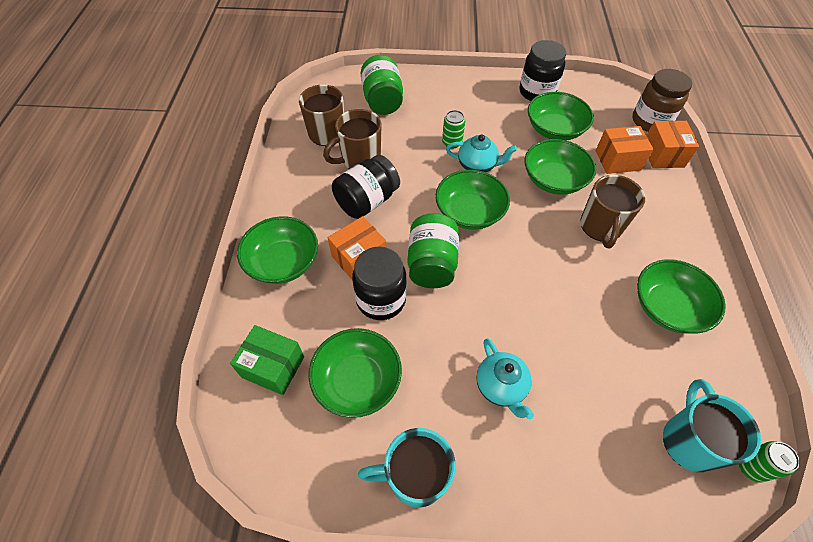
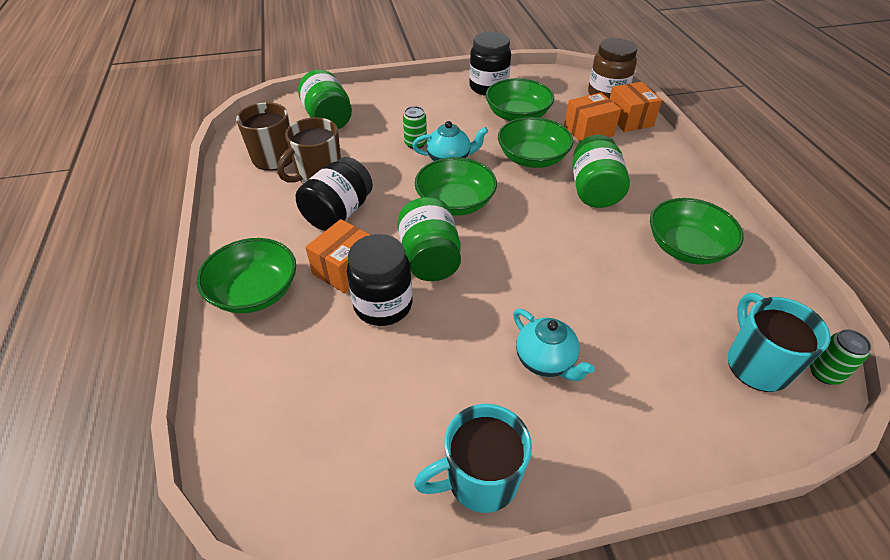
camera: 15 degrees left, 10 degrees down
green box [230,325,304,395] -> none
green bowl [308,328,402,418] -> none
brown mug [581,175,645,249] -> green jar [572,135,630,208]

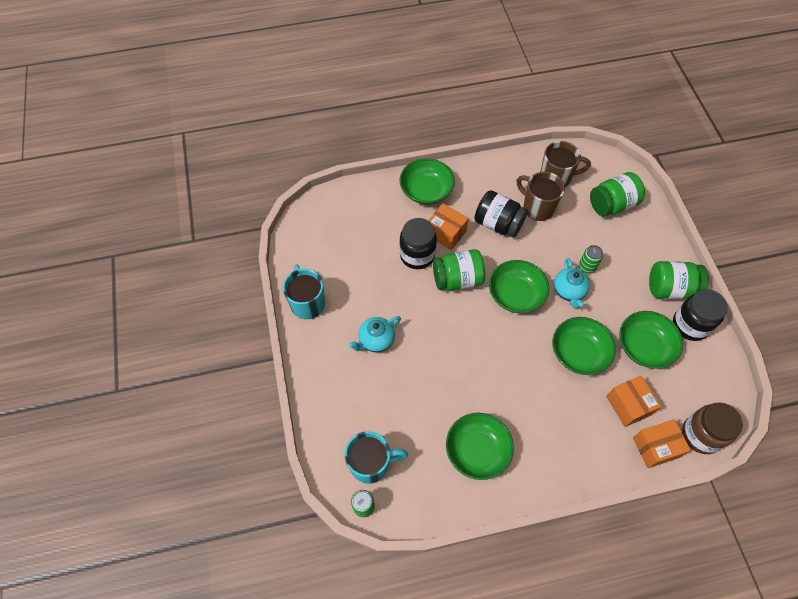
camera: 90 degrees right, 15 degrees up
green jar [572,135,630,208] -> green jar moved to [649,261,709,299]

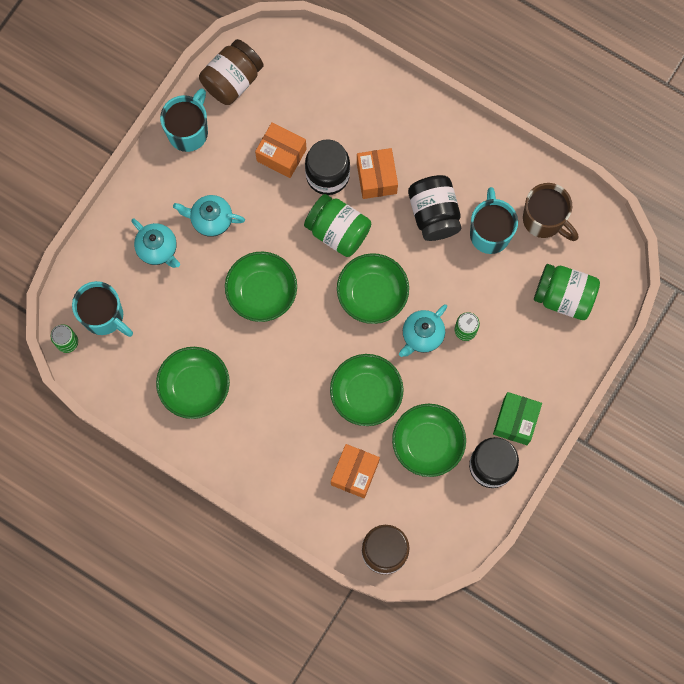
camera: 45 degrees right, 15 degrees up
green bowl [400,158,455,205] -> green bowl moved to [225,251,297,322]
brown mug [517,172,565,221] -> turquoise mug [470,187,518,254]
orange box [633,419,691,468] -> orange box moved to [255,122,307,178]
green jar [649,261,709,299] -> green box [493,392,542,445]
none -> turquoise teapot [131,219,180,268]
none -> brown jar [199,39,264,105]

